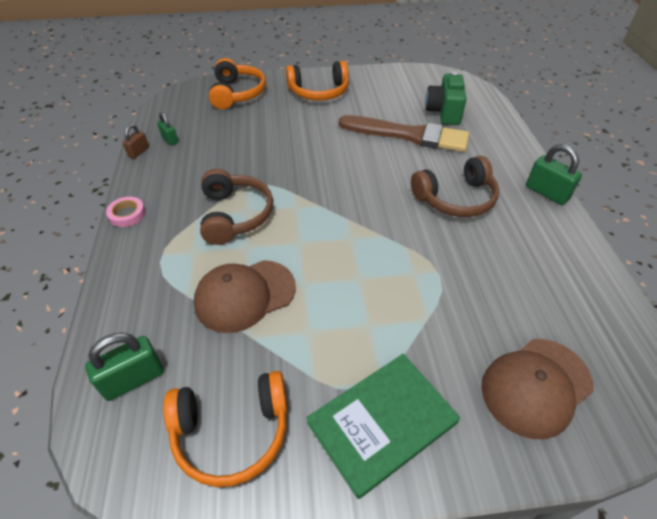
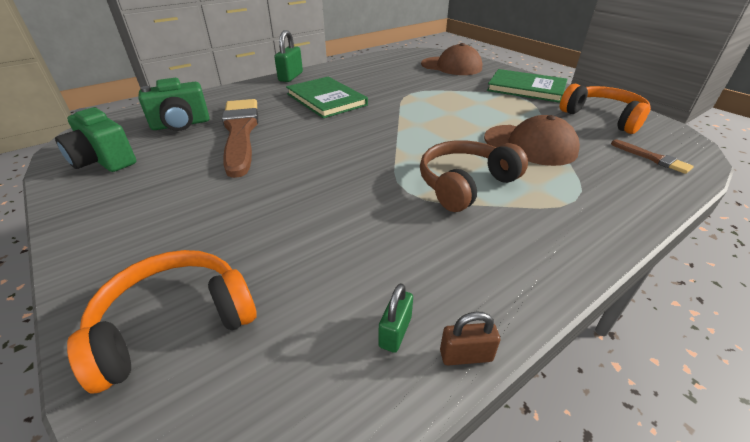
camera: 120 degrees left, 10 degrees down
green padlock [85,333,164,401] -> brown brush [611,140,694,174]
pink tape [106,197,146,227] -> none
orange headphones [286,61,349,101] -> none
brown headphones [411,156,499,217] -> green book [286,77,368,118]
none -> green camera [55,107,136,172]

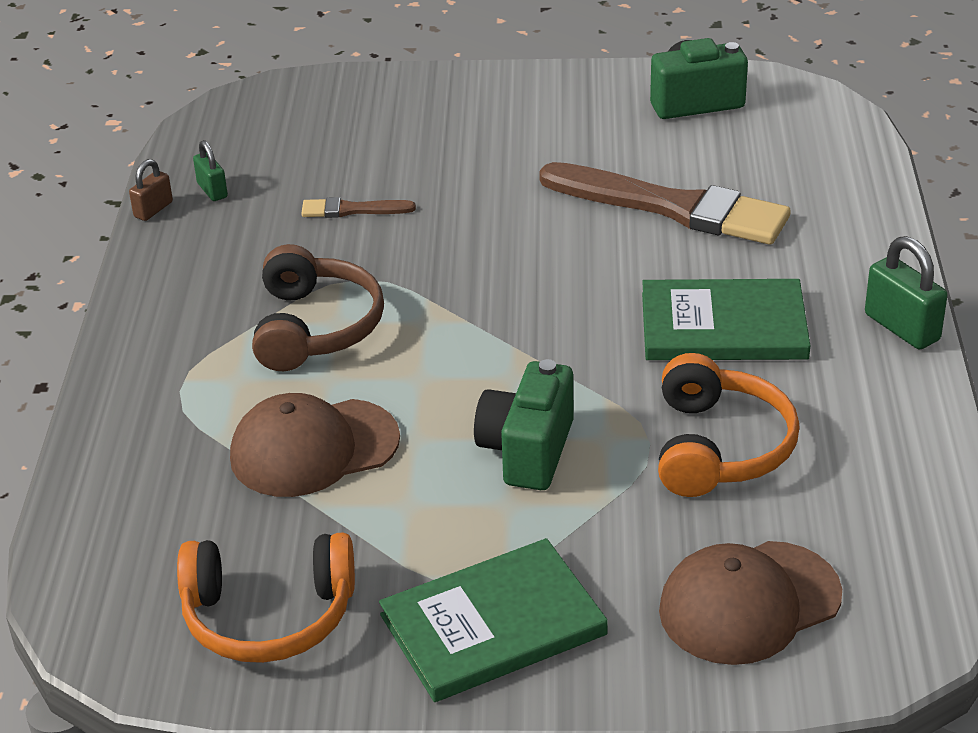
camera: 130 degrees right, 0 degrees up
orange headphones [67,250,257,394] -> orange headphones moved to [658,353,800,497]
green camera [138,78,209,131] -> green camera moved to [474,359,574,490]
brown brush [611,140,694,174] -> brown brush moved to [301,197,416,218]

